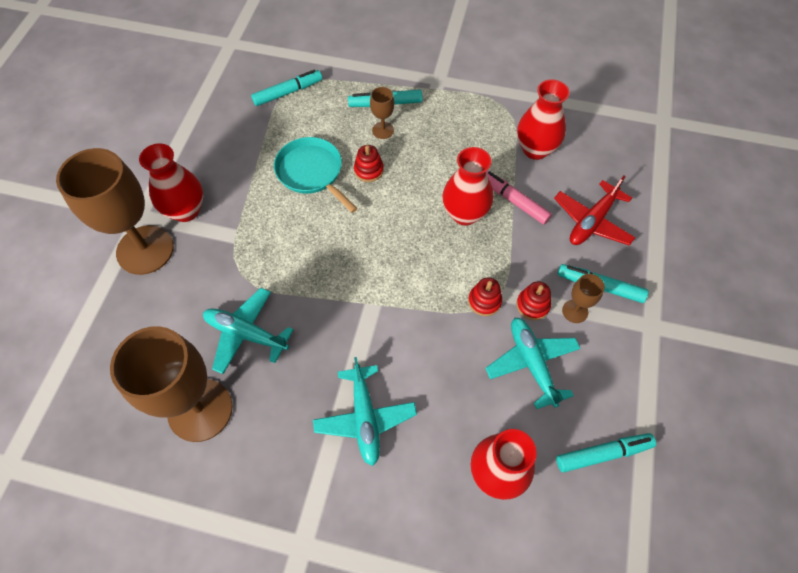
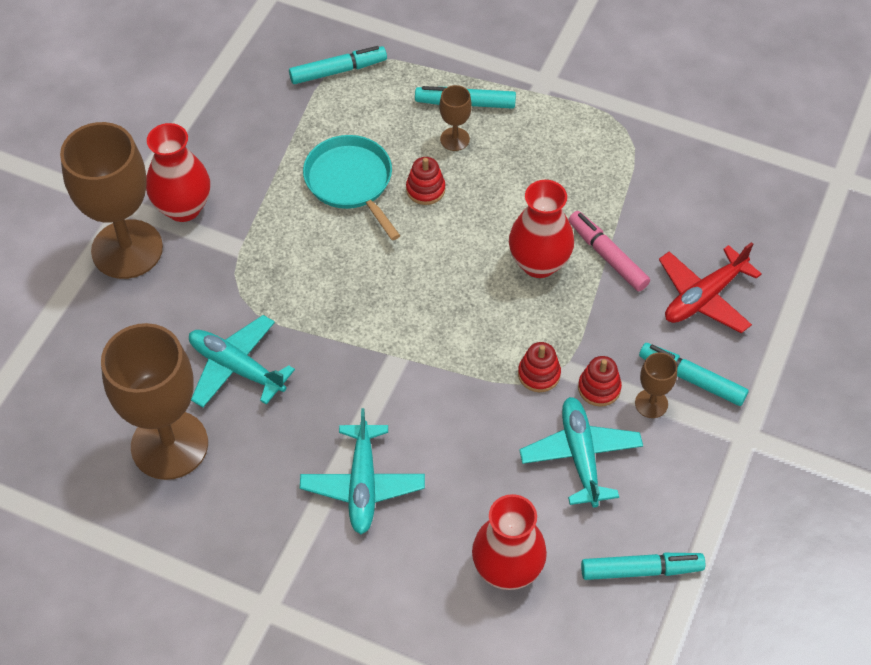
camera: 10 degrees right, 5 degrees down
red vase [517,79,570,160] -> none

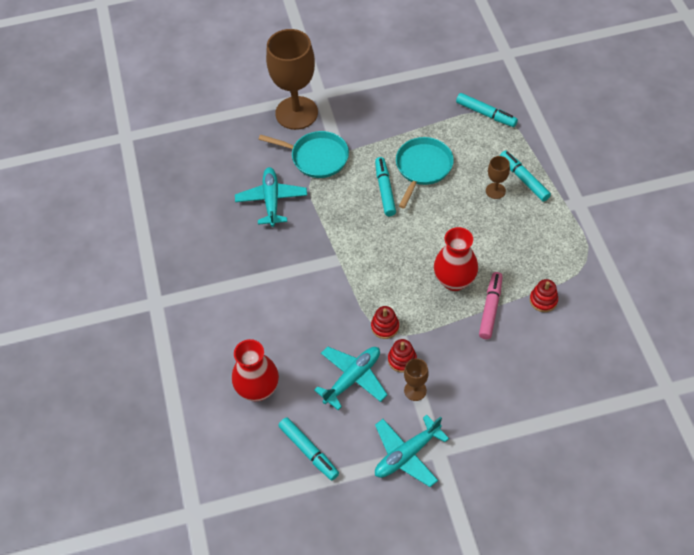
camera: 55 degrees right, 0 degrees up
brown goblet [101,323,208,480] -> none
red vase [146,123,210,222] -> none
turquoise plane [300,408,425,534] -> turquoise plane moved to [375,415,449,487]
red stacking toy [406,157,445,205] -> red stacking toy moved to [530,279,558,312]
turquoise marker [639,343,749,406] -> turquoise marker moved to [375,157,396,216]
red plane [659,242,761,333] -> none
none -> turquoise pan [258,131,349,178]

